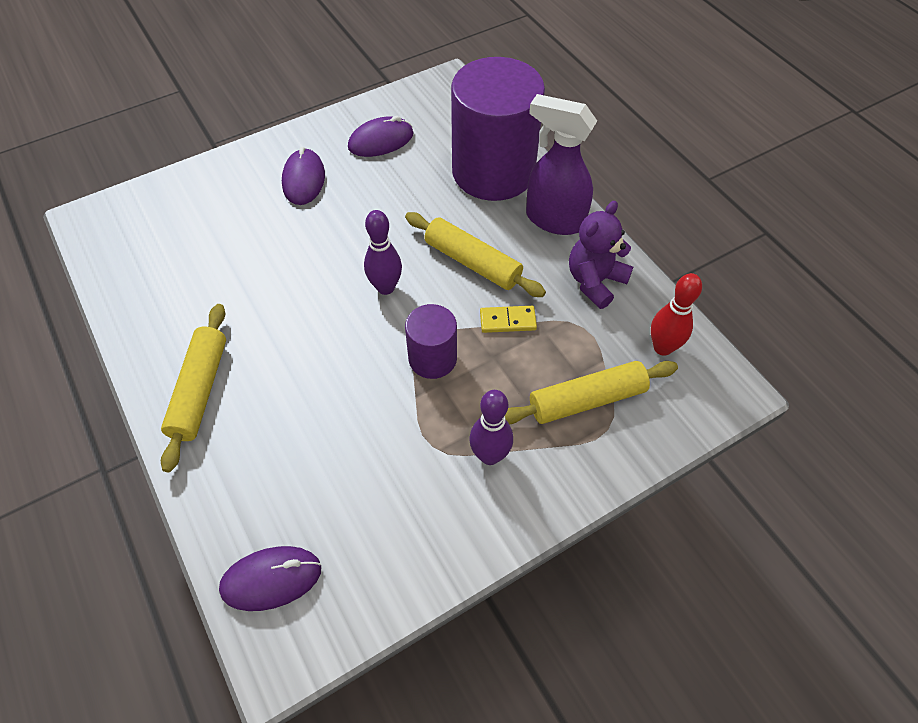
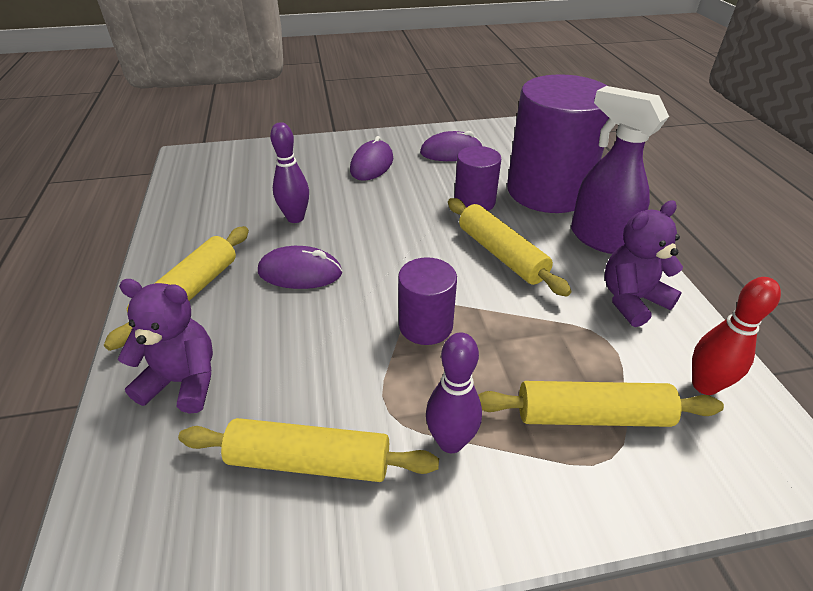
camera: 20 degrees right, 15 degrees down
purple mouse [219,546,321,611] -> purple mouse moved to [258,246,342,289]
purple bowling pin [364,210,402,295] -> purple bowling pin moved to [270,122,309,223]
yellow domino [480,306,537,333] -> none
none -> purple teddy bear [118,279,213,414]
none -> yellow rolling pin [178,418,439,482]
none -> purple cylinder [454,146,501,211]

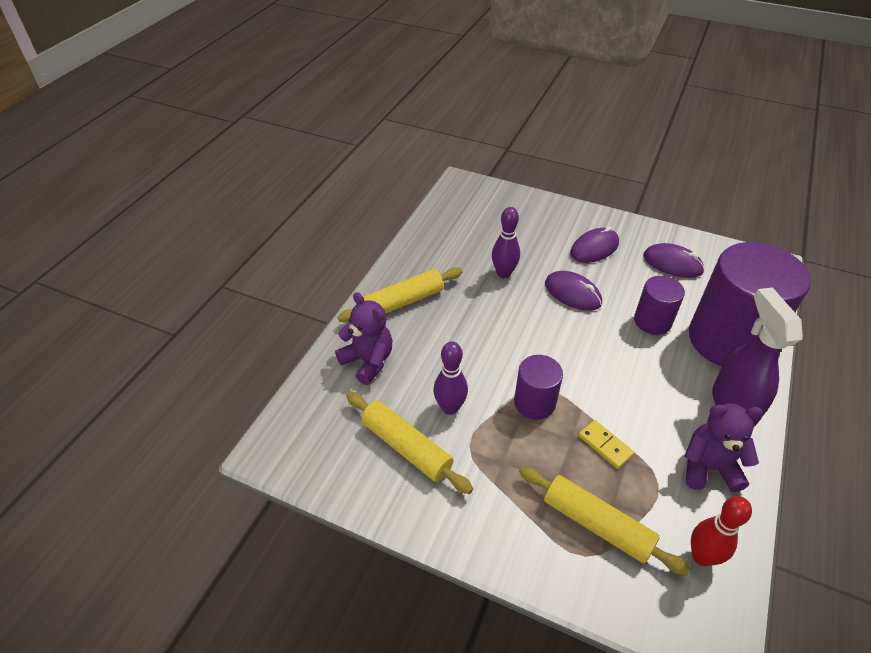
camera: 35 degrees right, 5 degrees up
purple mouse [258,246,342,289] -> purple mouse moved to [545,271,602,311]
purple bowling pin [426,333,482,453] -> purple bowling pin moved to [433,341,468,415]
yellow rolling pin [448,198,572,297] -> none
none -> yellow domino [578,420,634,469]

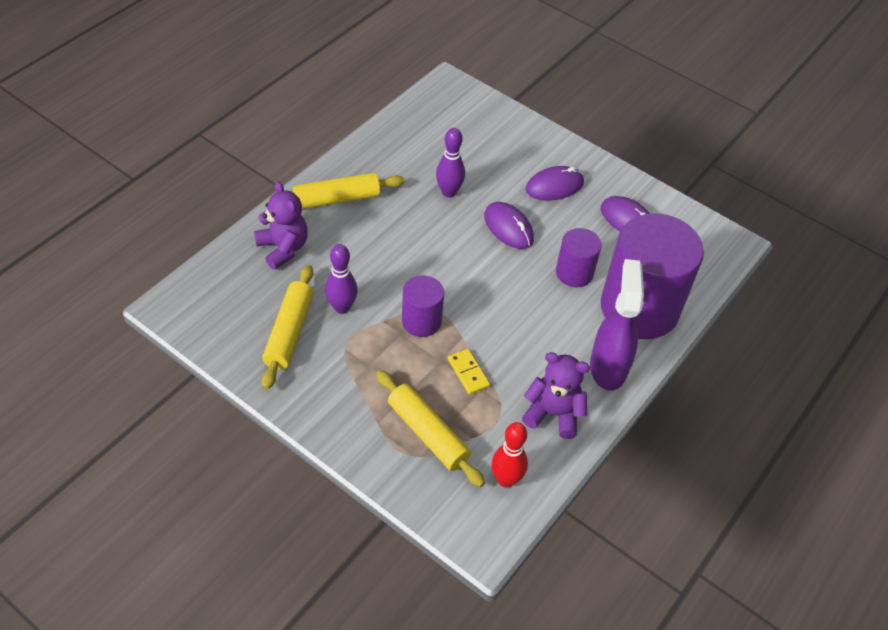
camera: 10 degrees right, 5 degrees up
yellow rolling pin [346,392,473,494] -> yellow rolling pin turned 45 degrees clockwise [262,265,314,390]

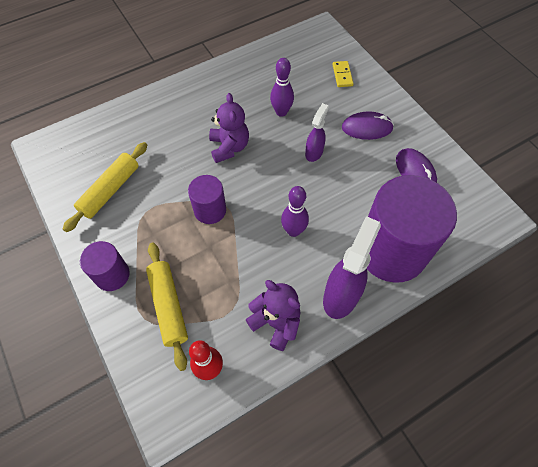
camera: 25 degrees right, 10 degrees up
purple teddy bear [254,181,308,270] -> purple teddy bear moved to [209,93,249,163]
yellow rolling pin [267,173,405,209] -> none
purple bowling pin [325,244,358,314] -> purple bowling pin moved to [281,186,309,237]
yellow domino [448,349,490,395] -> yellow domino moved to [333,61,354,87]
purple mouse [484,202,534,249] -> purple spray bottle [305,103,329,162]
purple cylinder [556,228,602,287] -> purple cylinder moved to [80,241,130,291]

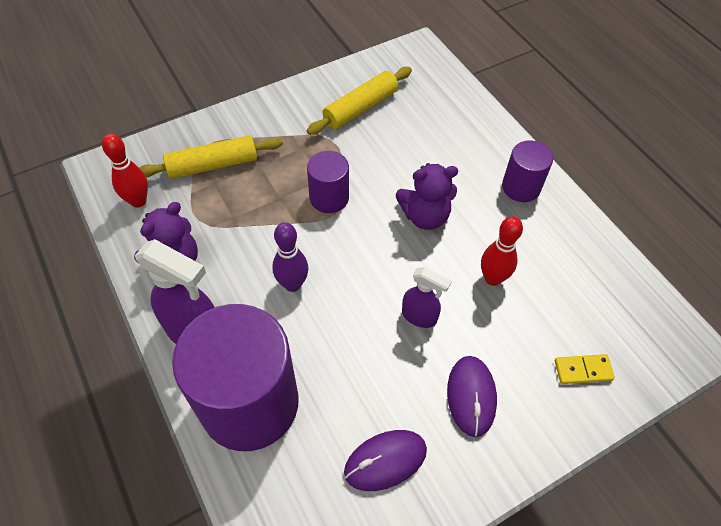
camera: 90 degrees right, 5 degrees down
yellow rolling pin [63,142,147,232] -> yellow rolling pin turned 75 degrees counterclockwise [307,67,412,135]
purple cylinder [80,241,130,291] -> purple cylinder moved to [502,140,553,202]
purple bowling pin [270,58,294,117] -> red bowling pin [481,216,523,286]

